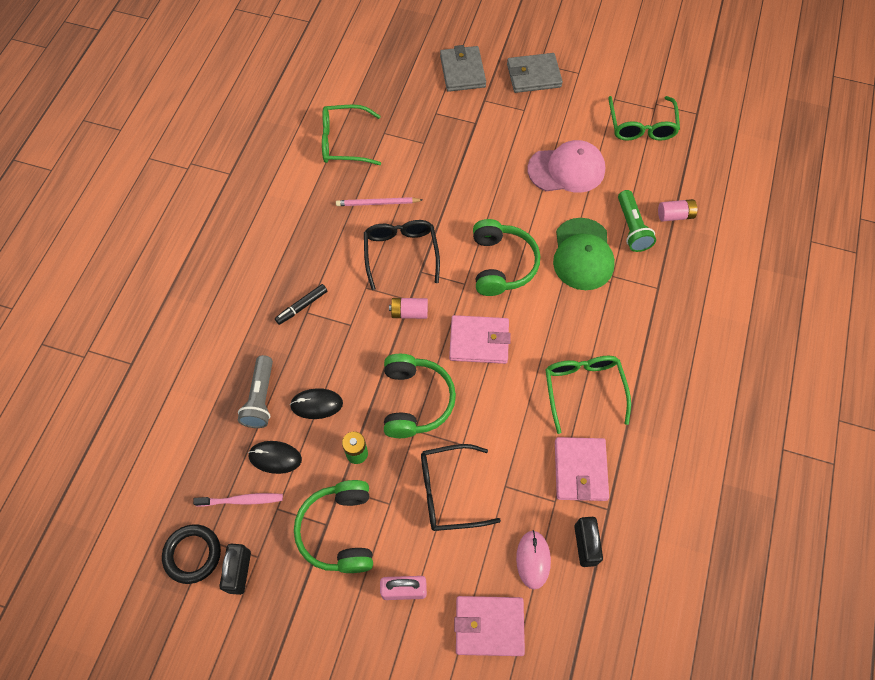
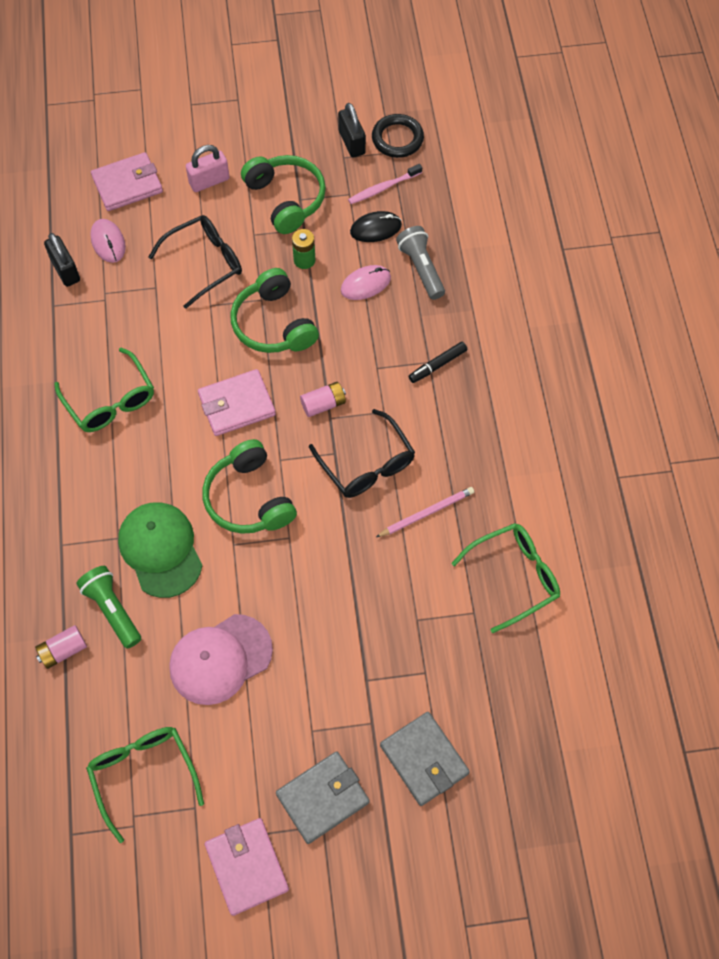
camera: 155 degrees right, 0 degrees up
black marker [275,284,327,325] -> black marker turned 150 degrees counterclockwise [408,342,467,383]
black mouse [290,388,343,419] -> pink mouse [341,265,391,300]
pink wallet [555,437,609,501] -> pink wallet moved to [205,818,289,916]

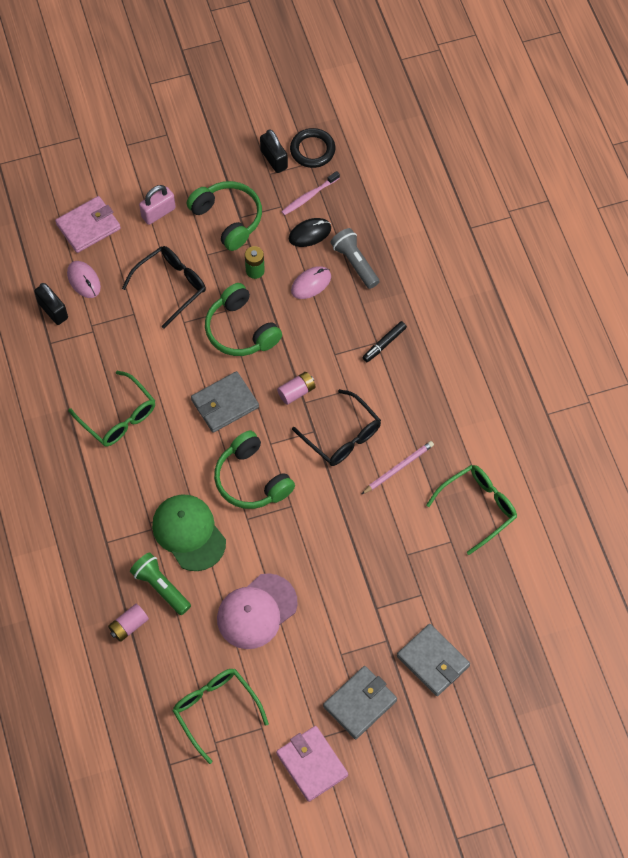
camera: 10 degrees left, 0 degrees up
pink wallet [198,369,276,436] -> grey wallet [191,371,259,433]

